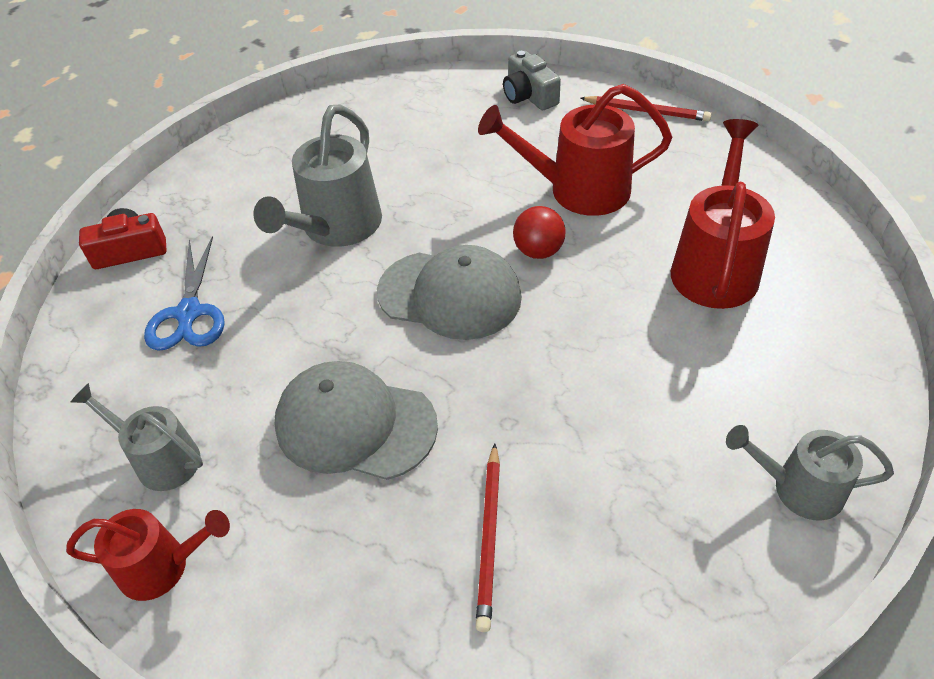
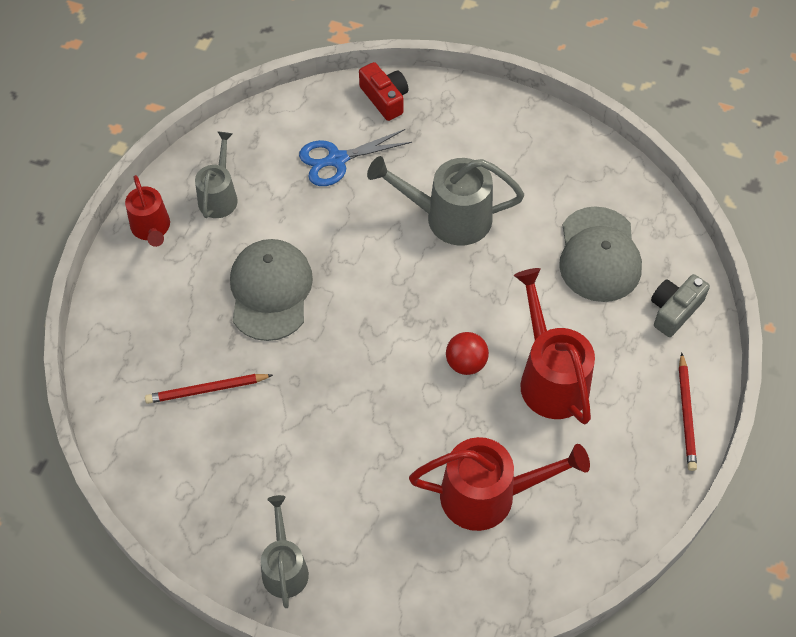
camera: 70 degrees right, 10 degrees up
grey cap [377,245,522,340] -> grey cap moved to [559,206,642,302]

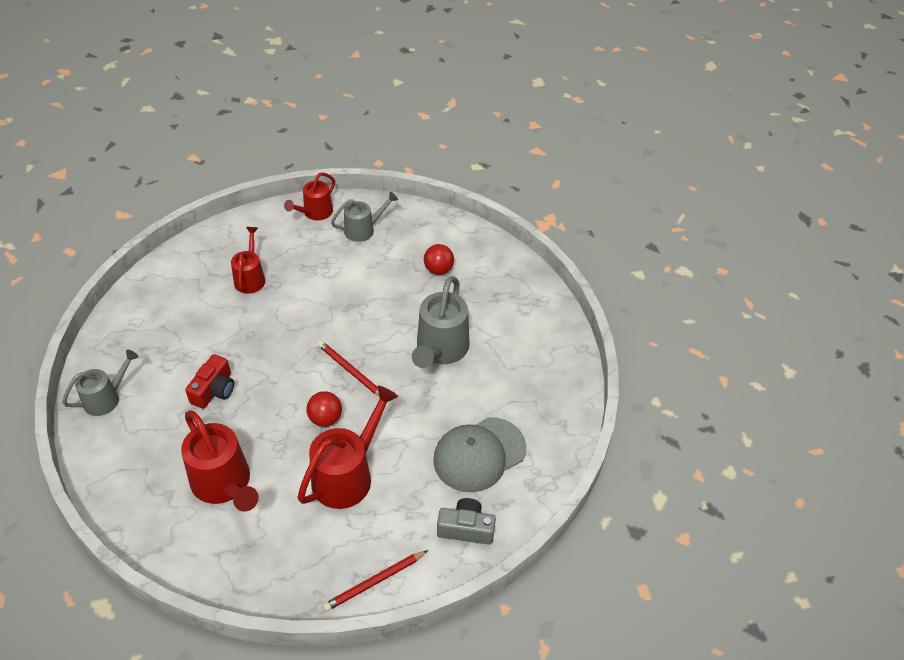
camera: 55 degrees right, 10 degrees down
red pencil [145,374,273,404] -> red pencil moved to [318,341,379,396]
grey cap [230,239,313,341] -> none
blue scissors [299,129,412,186] -> red ball [424,244,454,275]
red camera [359,62,409,121] -> red camera moved to [185,354,234,409]
grey watering can [367,156,524,246] -> grey watering can turned 135 degrees counterclockwise [412,276,470,368]
none -> red watering can [231,227,265,294]

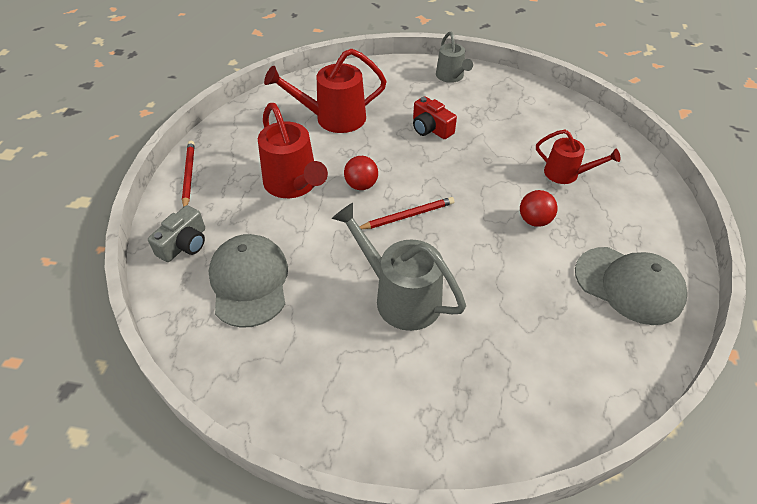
camera: 115 degrees right, 0 degrees up
red watering can [284,172,335,220] -> none
grey watering can [331,192,398,242] -> grey cap [575,247,687,325]
red ball [424,244,454,275] -> red ball moved to [520,190,558,227]

